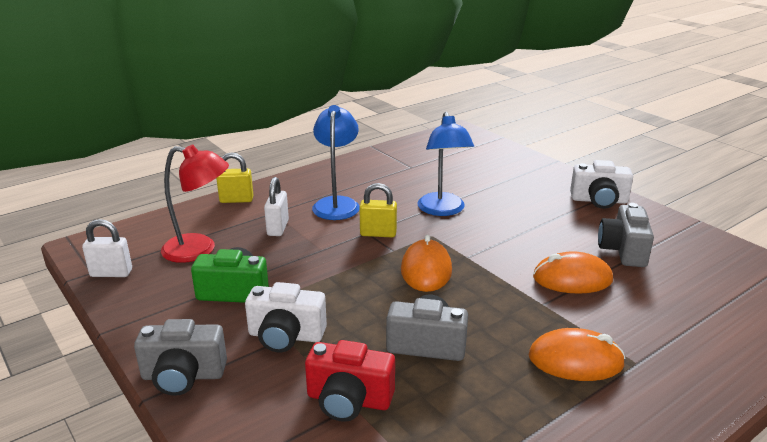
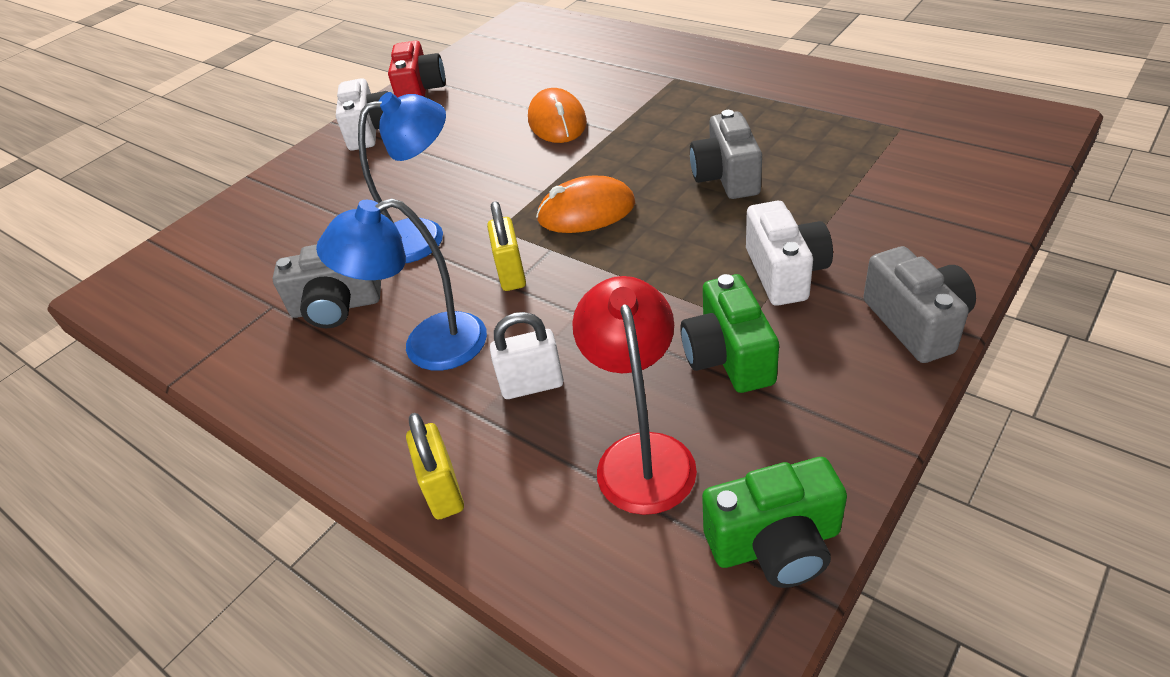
camera: 100 degrees left, 15 degrees up
white padlock [82,219,132,277] -> green camera [702,457,847,588]
red camera [305,340,395,422] -> red camera moved to [388,40,446,97]
orange mouse [529,328,625,381] -> none
grey camera [598,203,654,267] -> grey camera moved to [272,245,381,328]

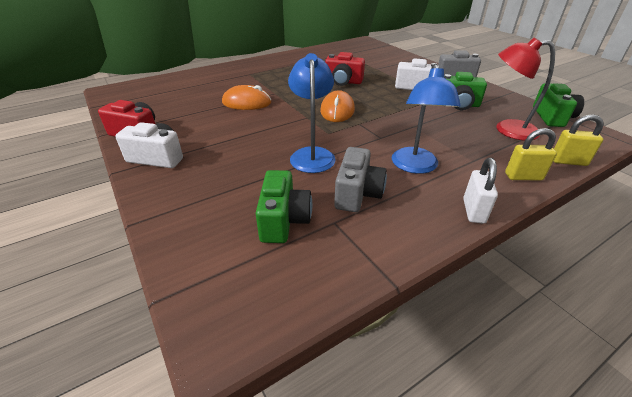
camera: 75 degrees left, 5 degrees down
yellow padlock [487,201,526,291] -> yellow padlock moved to [554,114,604,166]
white padlock [490,312,564,399] -> white padlock moved to [463,158,498,224]
grey camera [690,110,762,199] -> red camera [325,52,365,86]
none -> green camera [255,170,312,243]

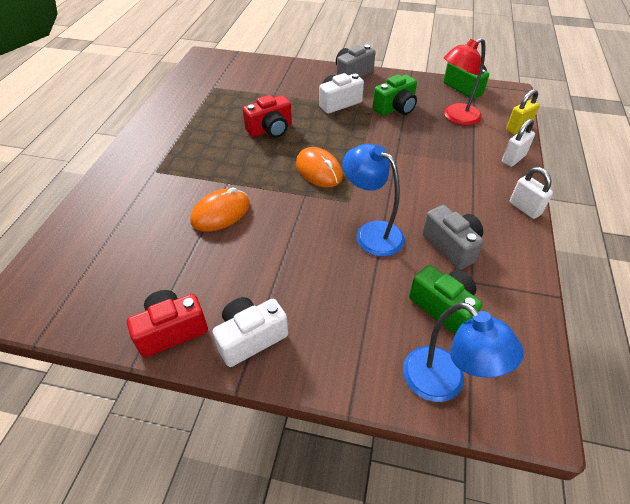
camera: 45 degrees left, 10 degrees up
blue lamp [392,64,461,174] -> blue lamp moved to [403,302,524,402]
yellow padlock [505,128,557,181] -> white padlock [502,119,535,167]

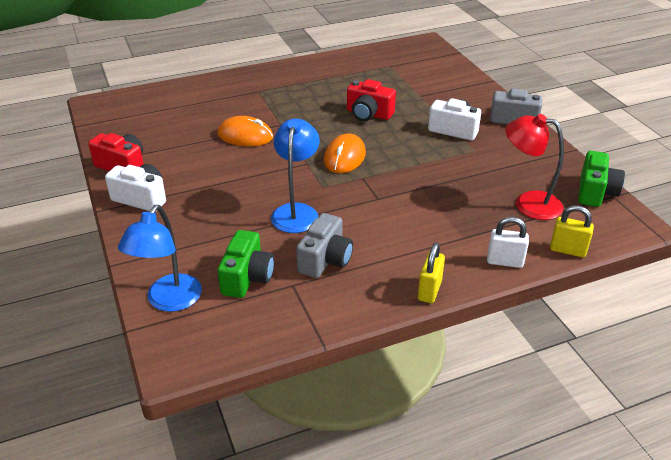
camera: 55 degrees right, 10 degrees down
green camera [373,74,417,116] -> none
white padlock [510,167,553,219] -> yellow padlock [418,242,445,303]

